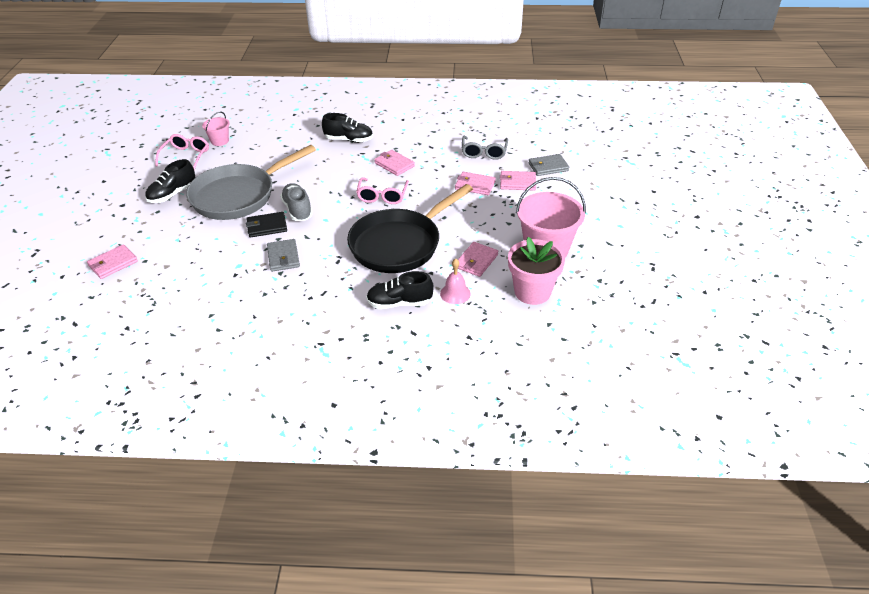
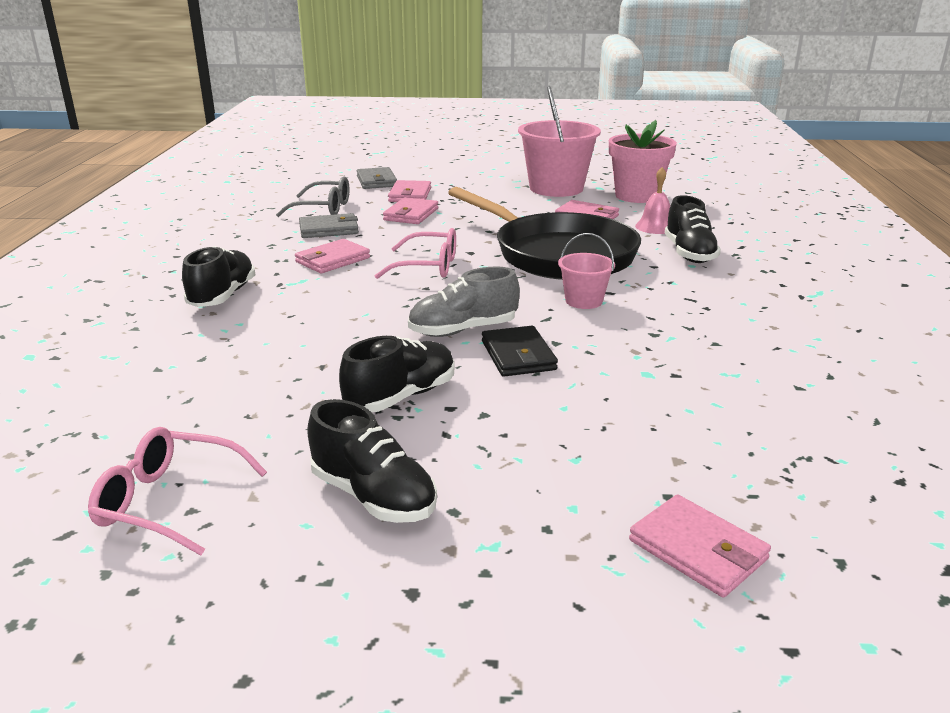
camera: 90 degrees left, 15 degrees down
grey pan [186,145,316,220] -> black shoe [339,336,454,412]
pink bucket [202,112,230,146] -> pink bucket moved to [558,233,615,309]
grey wallet [267,239,300,272] -> grey wallet moved to [299,213,359,238]

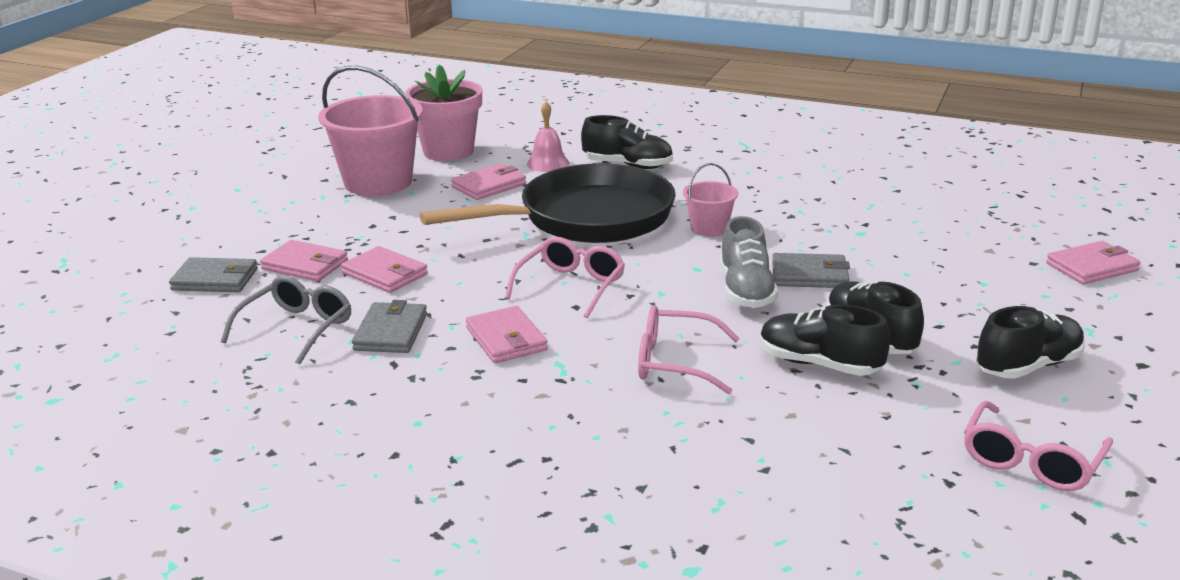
camera: 70 degrees left, 0 degrees up
black shoe [182,246,255,307] -> black shoe moved to [760,304,890,376]
black wallet [482,326,558,377] -> grey wallet [772,253,850,288]
none -> pink glasses [638,305,740,394]

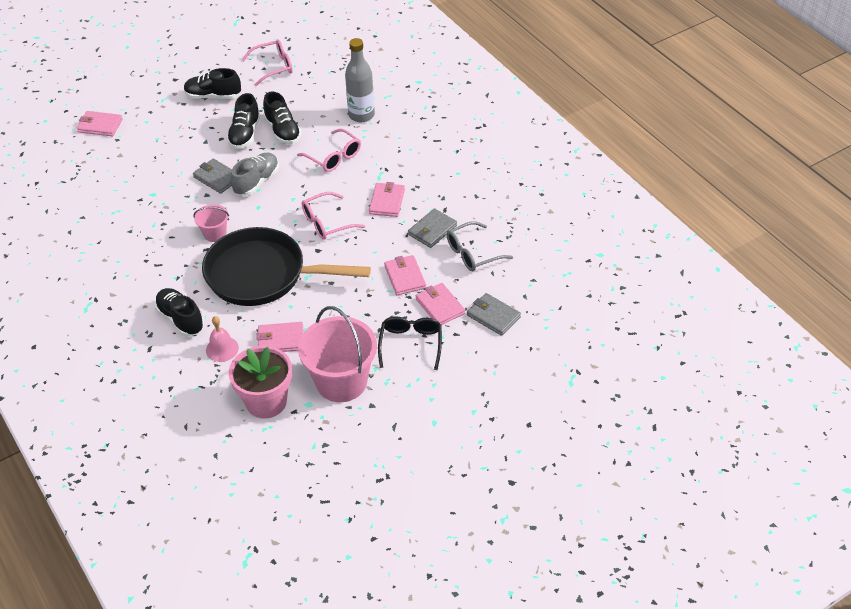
camera: 145 degrees left, 20 degrees up
none -> grey bottle [345,38,375,122]
none -> black glasses [378,316,442,370]

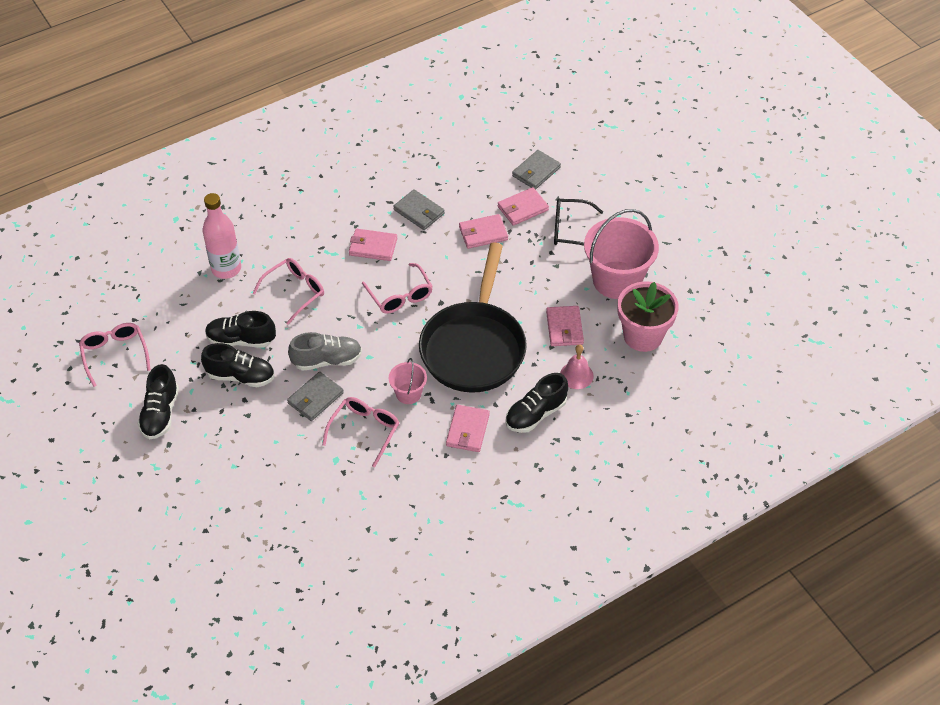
camera: 90 degrees left, 5 degrees up
pink wallet [77,111,123,136] -> pink wallet moved to [446,405,490,452]
grey shoe [231,153,279,196] -> grey shoe turned 135 degrees clockwise [288,332,362,371]
black shoe [263,92,302,144] -> black shoe turned 150 degrees counterclockwise [205,311,276,348]
grey bottle [345,38,375,122] -> pink bottle [202,193,241,279]
grey glasses [447,221,513,271] -> none
none -> pink glasses [322,397,400,467]

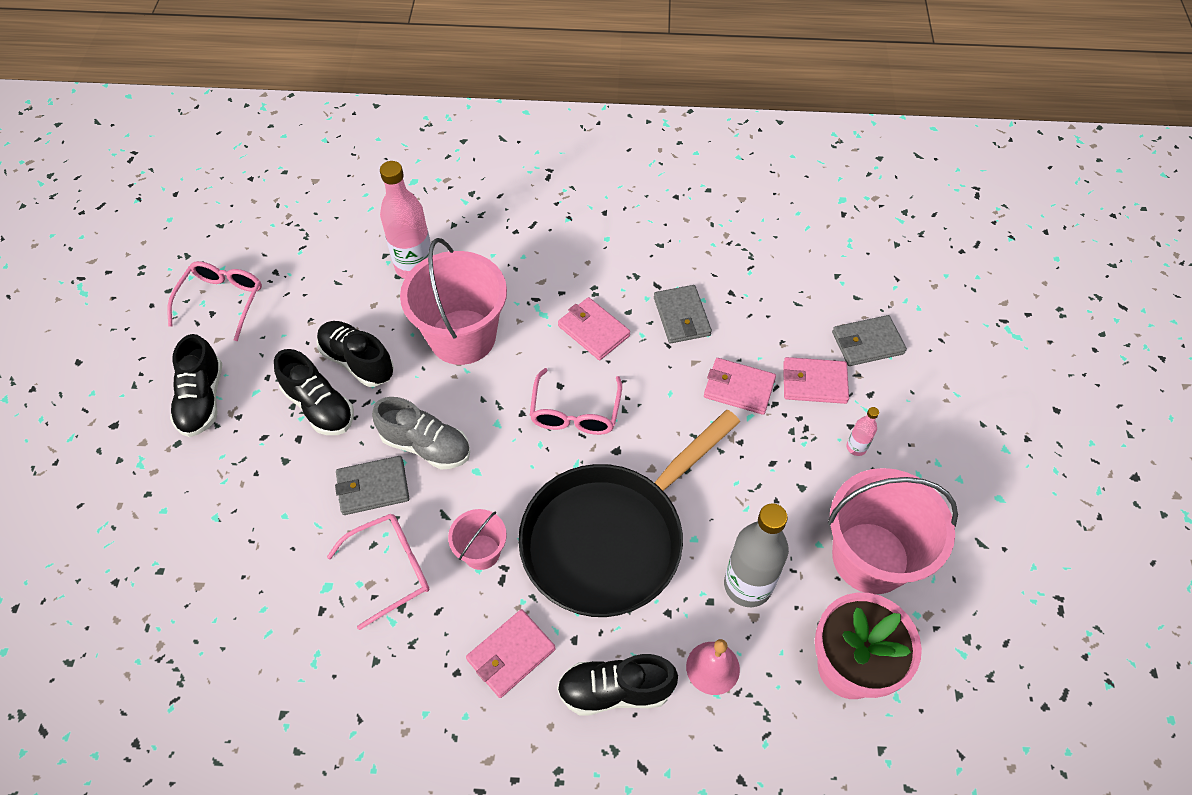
camera: 35 degrees right, 5 degrees up
black shoe [137,364,179,439] -> black shoe turned 45 degrees counterclockwise [170,334,222,437]
pink glasses [252,258,324,325] -> pink bucket [400,238,507,365]
pink wallet [546,306,584,346] -> grey bottle [724,504,789,607]
black glasses [554,199,603,246] -> pink bottle [847,407,879,456]

